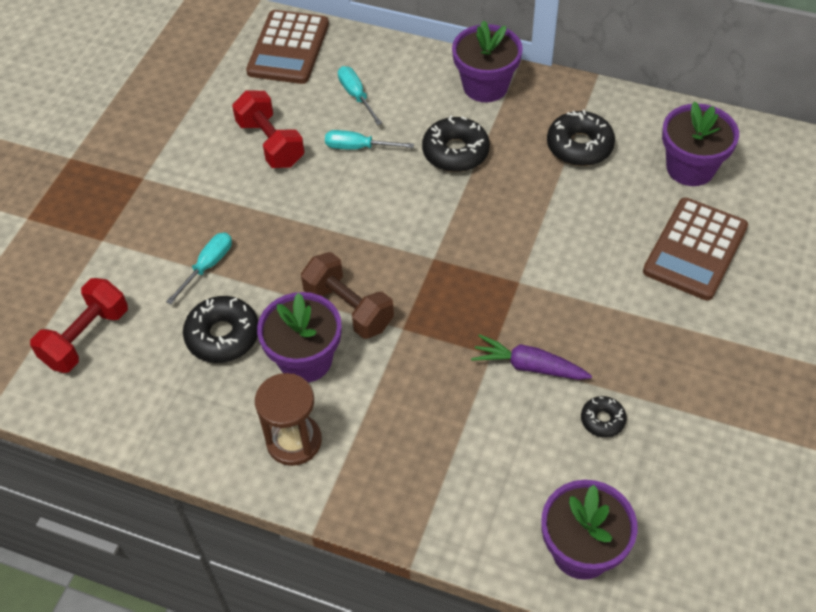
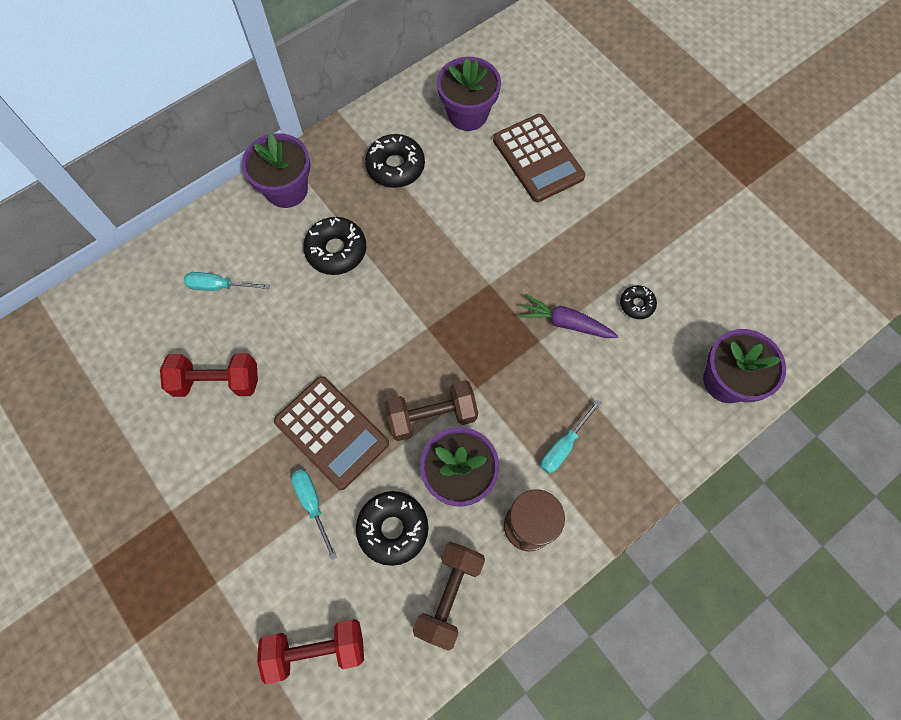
camera: 60 degrees left, 15 degrees up
red dumbbell [30,278,128,373] -> red dumbbell turned 75 degrees counterclockwise [257,619,364,684]
brown calculator [246,10,329,84] -> brown calculator moved to [274,376,389,490]
turquoise screwdriver [325,130,414,150] -> turquoise screwdriver moved to [541,400,601,474]
purple carrot [471,334,592,380] -> purple carrot turned 60 degrees clockwise [518,294,618,338]
none -> brown dumbbell [413,541,485,651]

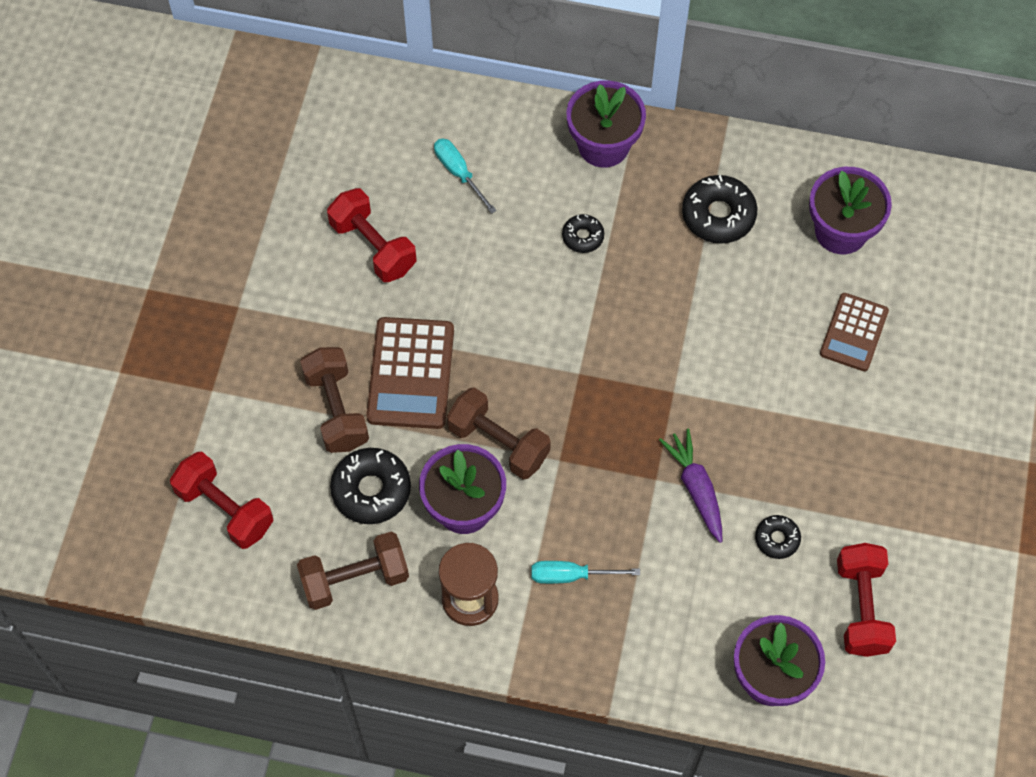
camera: 50 degrees right, 5 degrees down
turquoise screwdriver [291,469,337,560] -> brown dumbbell [300,347,369,453]
black donut [303,217,366,275] -> black donut [562,214,604,253], size x0.56
brown calculator [493,114,585,202] -> brown calculator [820,293,889,371], size x0.65
none -> red dumbbell [837,543,896,657]

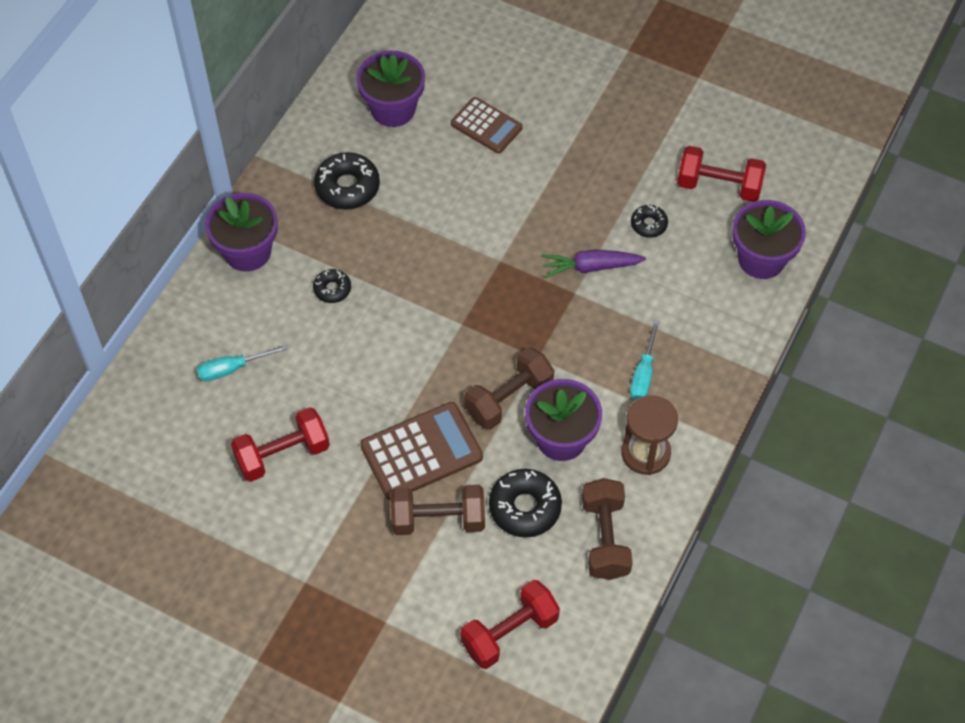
camera: 75 degrees left, 5 degrees down
brown calculator [366,317,454,429] -> brown calculator turned 45 degrees counterclockwise [360,402,483,500]

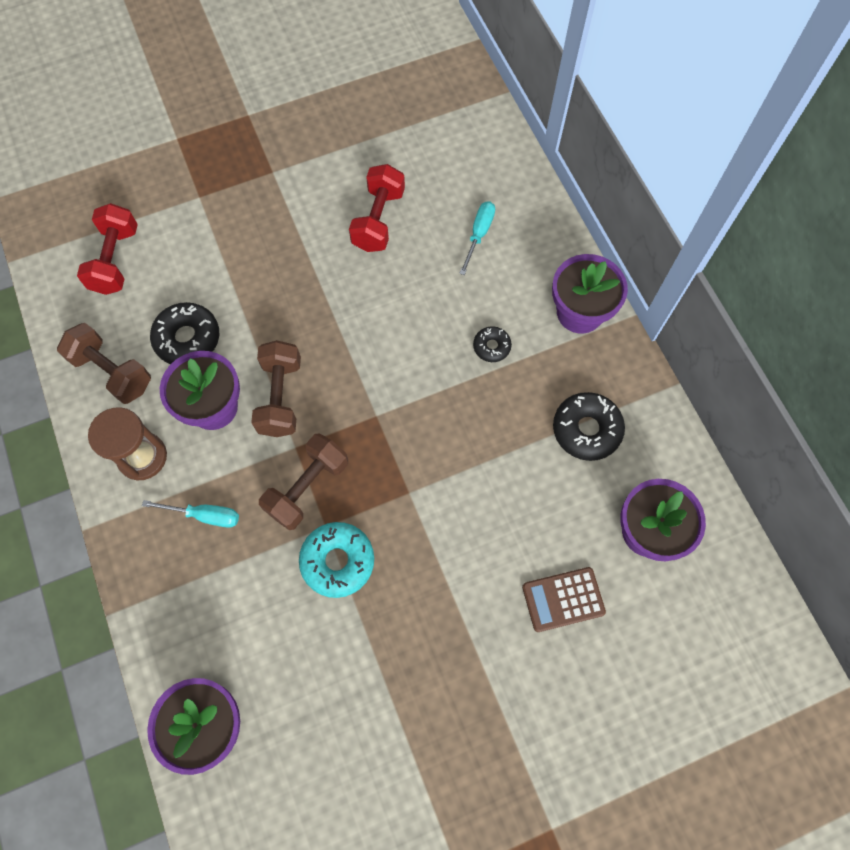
camera: 130 degrees right, 10 degrees up
brown calculator [360,402,483,500] -> none
brown dumbbell [391,484,485,535] -> brown dumbbell moved to [259,433,348,530]
purple carrot [541,250,646,278] -> turquoise donut [299,522,374,598]
turquoise screwdriver [630,320,659,400] -> turquoise screwdriver turned 135 degrees clockwise [142,500,239,528]
black donut [631,205,668,238] -> none
red dumbbell [677,146,766,202] -> none

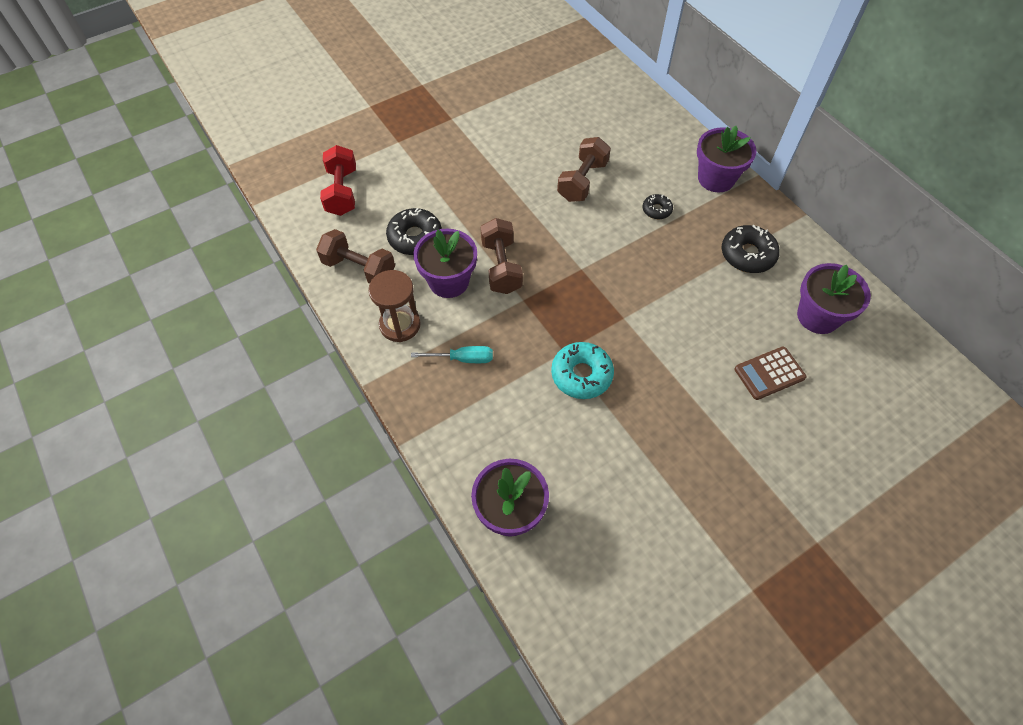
camera: 10 degrees left, 10 degrees down
brown dumbbell [259,433,348,530] -> brown dumbbell moved to [557,137,611,202]
red dumbbell [349,164,405,252] -> none
turquoise screwdriver [459,202,495,275] -> none

